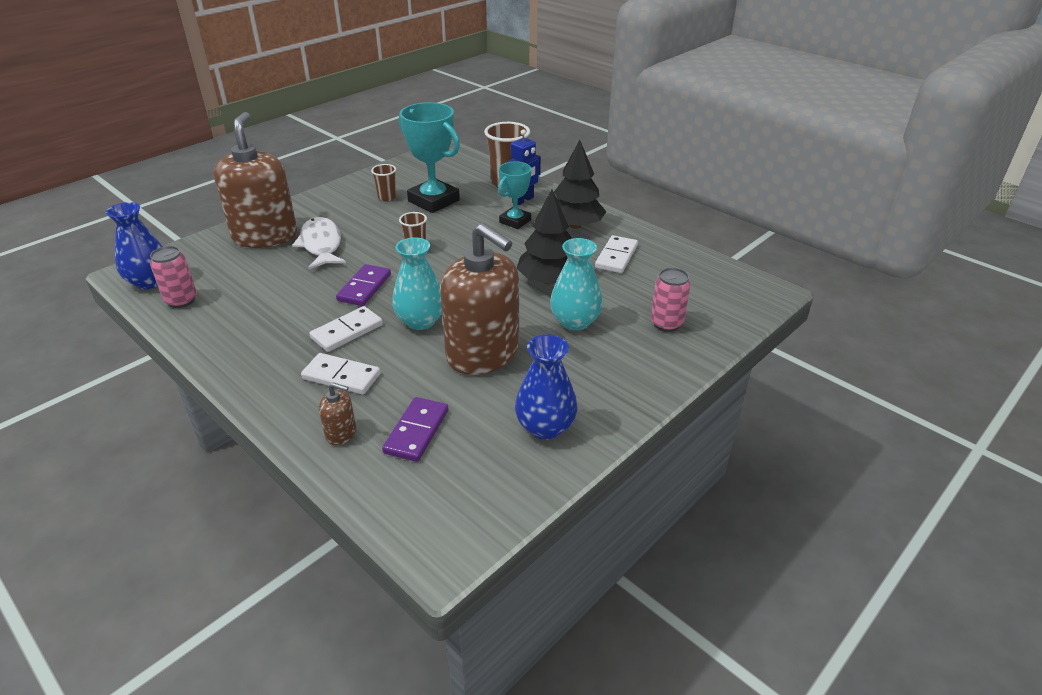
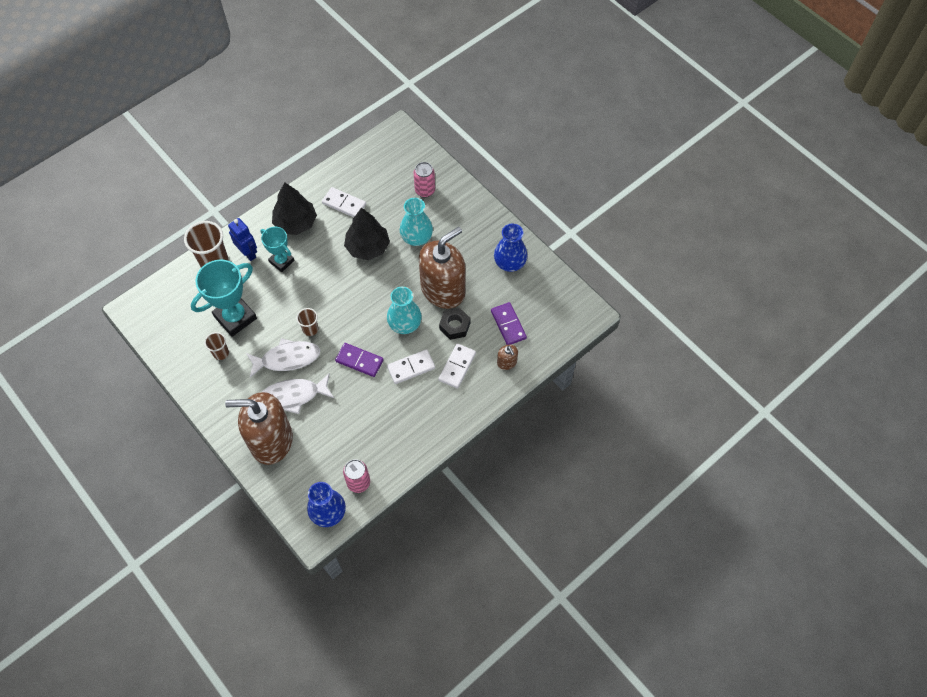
camera: 85 degrees left, 25 degrees up
white domino [310,306,383,352] -> white domino turned 75 degrees counterclockwise [387,349,435,384]
brown soap dispenser [319,383,356,445] -> brown soap dispenser turned 135 degrees clockwise [497,345,518,370]
purple domino [382,397,448,462] -> purple domino turned 45 degrees clockwise [491,302,527,345]
none -> white fish [246,338,320,378]
none -> black nut [439,308,470,340]

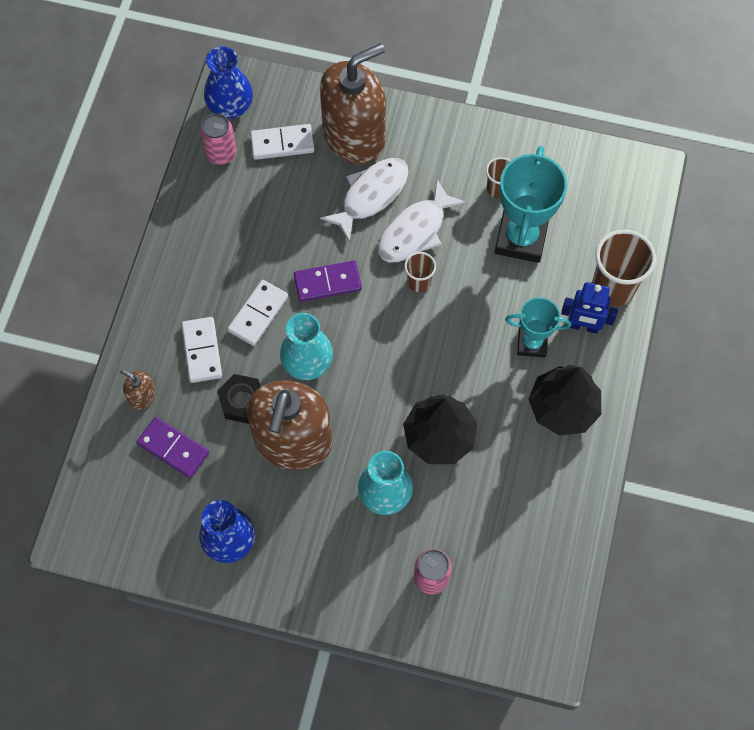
camera: 145 degrees right, 5 degrees up
white domino [322,187,366,217] -> white domino moved to [250,124,314,160]

